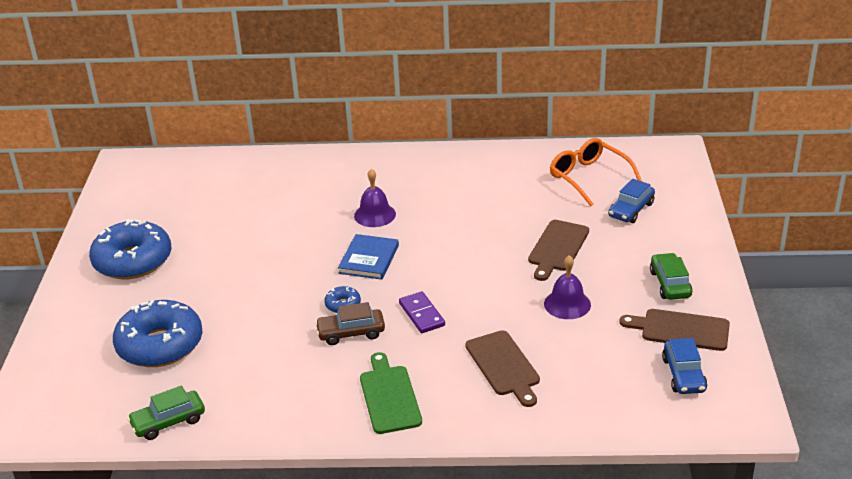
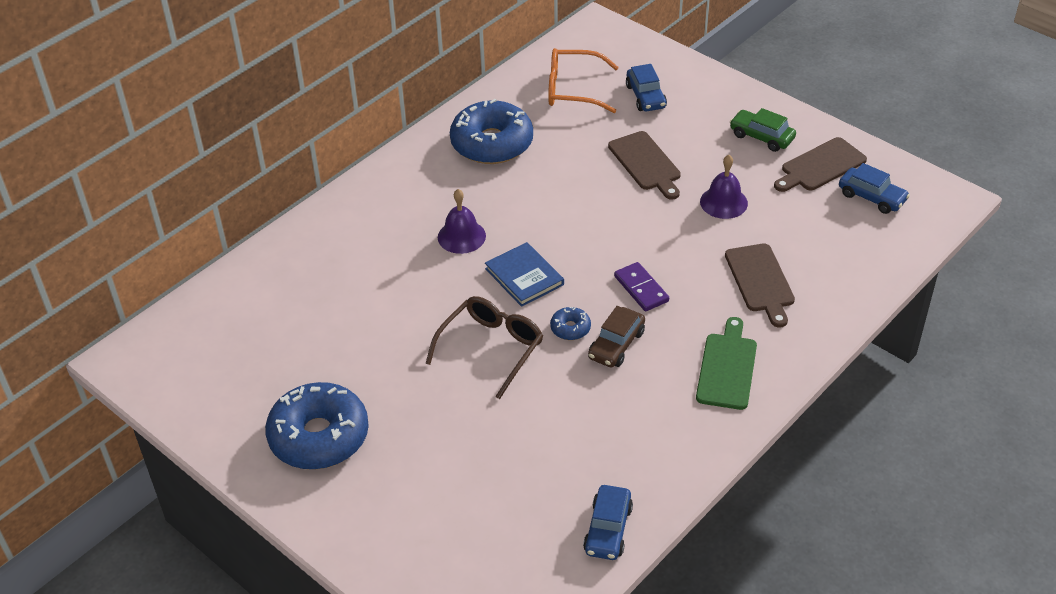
camera: 50 degrees left, 10 degrees up
blue donut [113,300,202,367] -> blue donut moved to [450,99,533,164]
green car [127,386,205,440] -> blue car [583,485,633,560]
green cutting board [360,352,422,434] -> green cutting board turned 75 degrees clockwise [696,317,757,410]
purple domino [399,291,445,333] -> purple domino turned 45 degrees clockwise [614,262,669,311]
brown cutting board [465,330,540,407] -> brown cutting board turned 60 degrees clockwise [725,244,795,327]
none -> brown glasses [425,296,543,399]

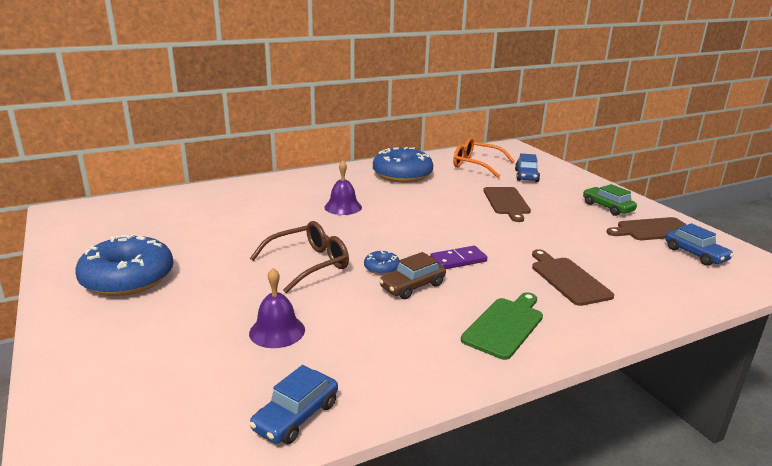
camera: 20 degrees right, 20 degrees down
blue book [485,242,564,307] -> none
purple domino [614,262,669,311] -> purple domino turned 75 degrees clockwise [430,246,487,269]
purple bell [700,155,748,219] -> purple bell moved to [249,268,305,348]
brown cutting board [725,244,795,327] -> brown cutting board turned 150 degrees clockwise [532,249,614,306]

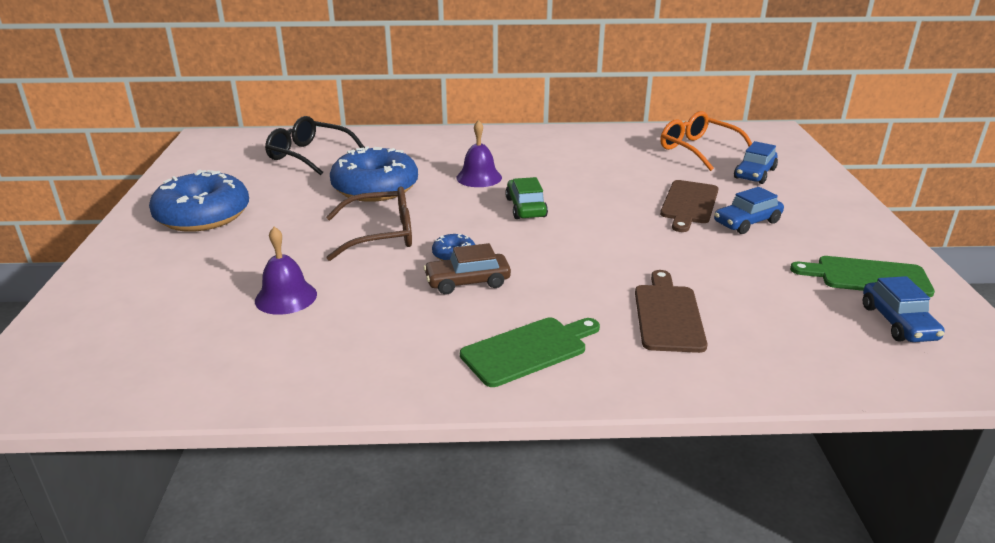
camera: 25 degrees right, 5 degrees up
blue car [249,365,338,444] -> blue car moved to [714,187,784,234]
blue donut [373,147,433,183] -> blue donut moved to [330,146,418,202]
purple domino [430,246,487,269] -> none
green car [583,184,637,216] -> green car moved to [505,177,548,219]
brown cutting board [606,217,687,240] -> green cutting board [790,256,935,297]
none -> black glasses [265,116,365,175]

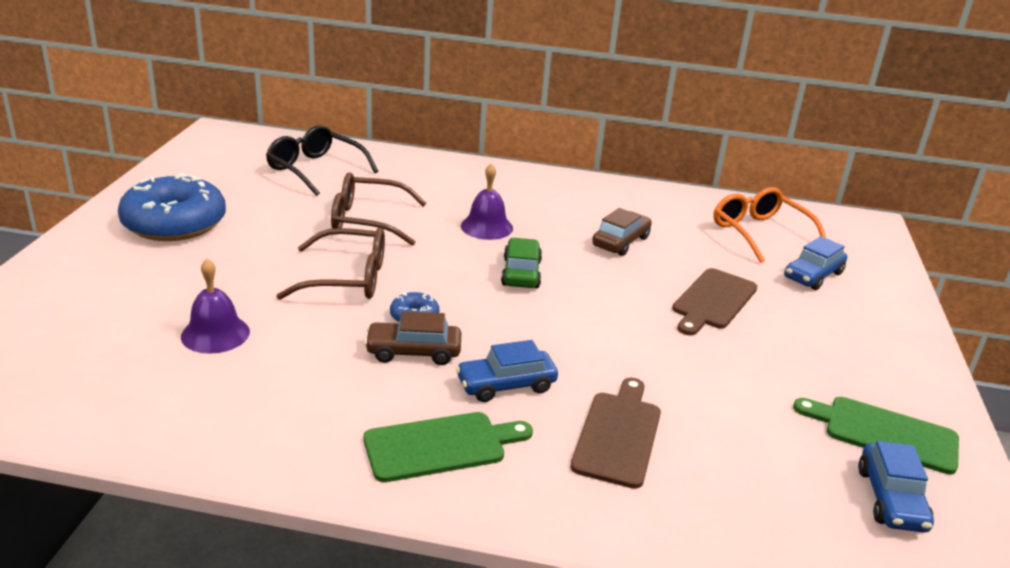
camera: 10 degrees right, 0 degrees up
blue donut [330,146,418,202] -> brown glasses [331,173,427,246]
blue car [714,187,784,234] -> blue car moved to [456,340,558,402]
none -> brown car [592,208,652,256]

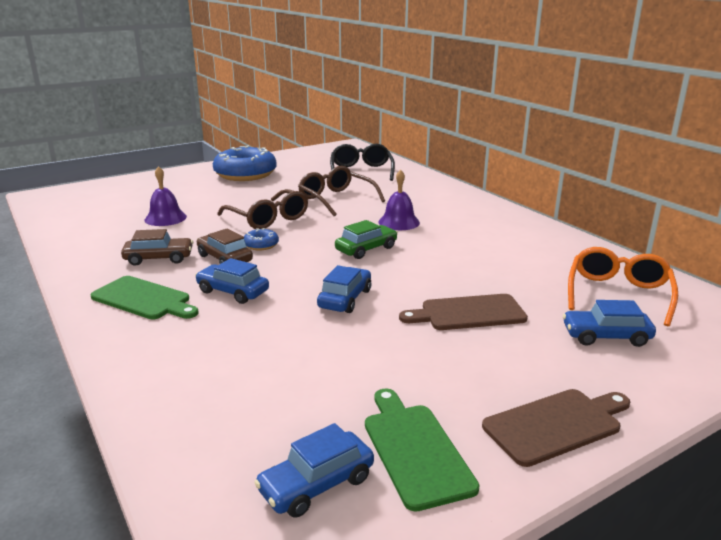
camera: 50 degrees right, 5 degrees down
brown cutting board [570,378,661,489] -> brown cutting board moved to [482,389,630,467]
brown car [592,208,652,256] -> brown car moved to [121,229,193,266]
none -> blue car [317,265,371,313]

